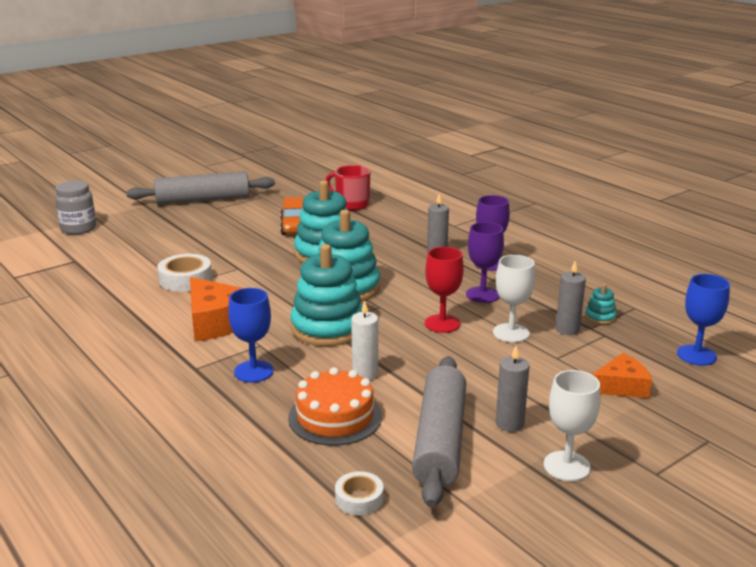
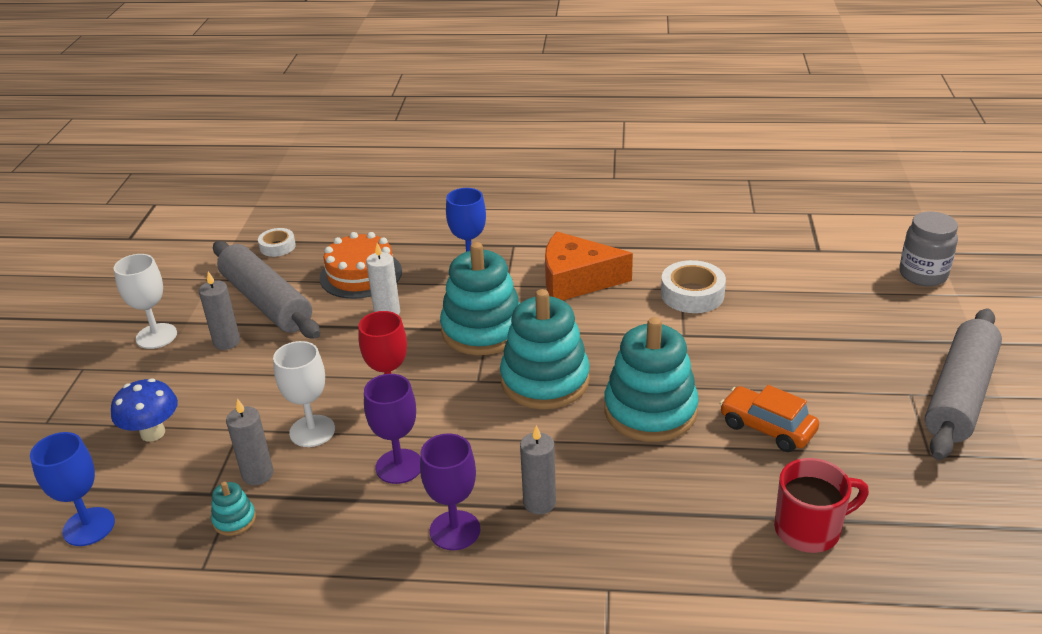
camera: 135 degrees right, 10 degrees up
orange cheese [592,353,652,398] -> blue mushroom [111,378,178,442]

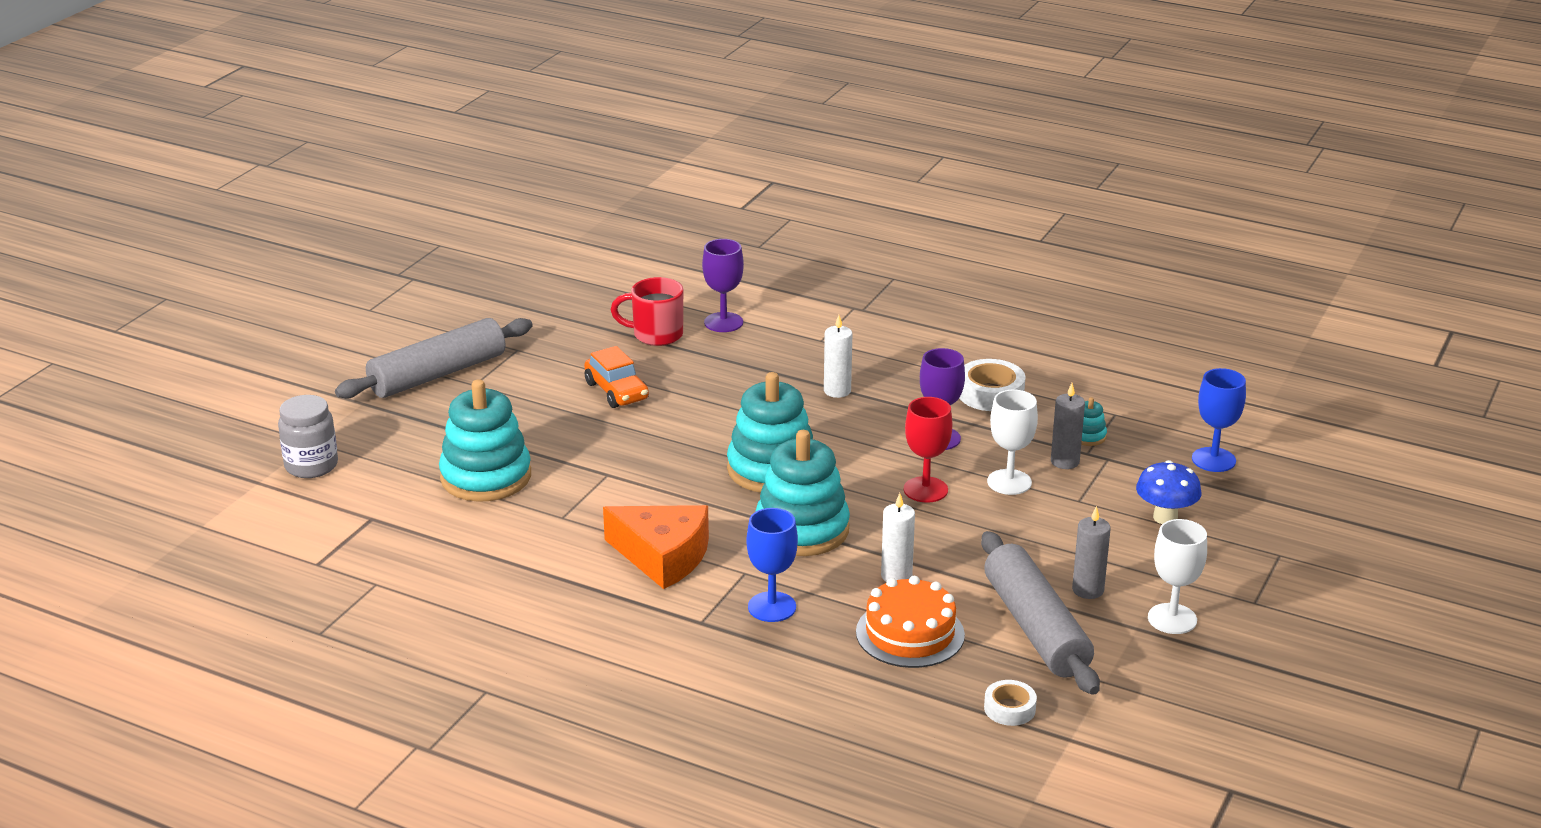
camera: 160 degrees left, 5 degrees down
purple goblet [420,433,480,550] -> purple goblet moved to [702,239,744,332]
grey candle [520,425,556,515] -> white candle [824,315,852,398]
turquoise stacking toy [604,317,699,442] -> turquoise stacking toy moved to [439,379,531,502]
white tape [661,260,726,313] -> white tape moved to [960,359,1025,411]

